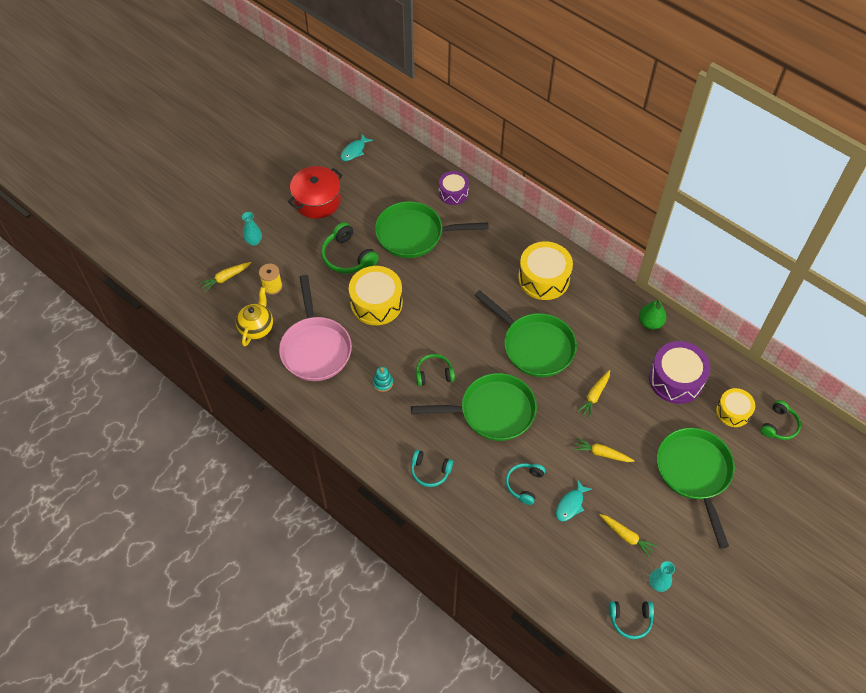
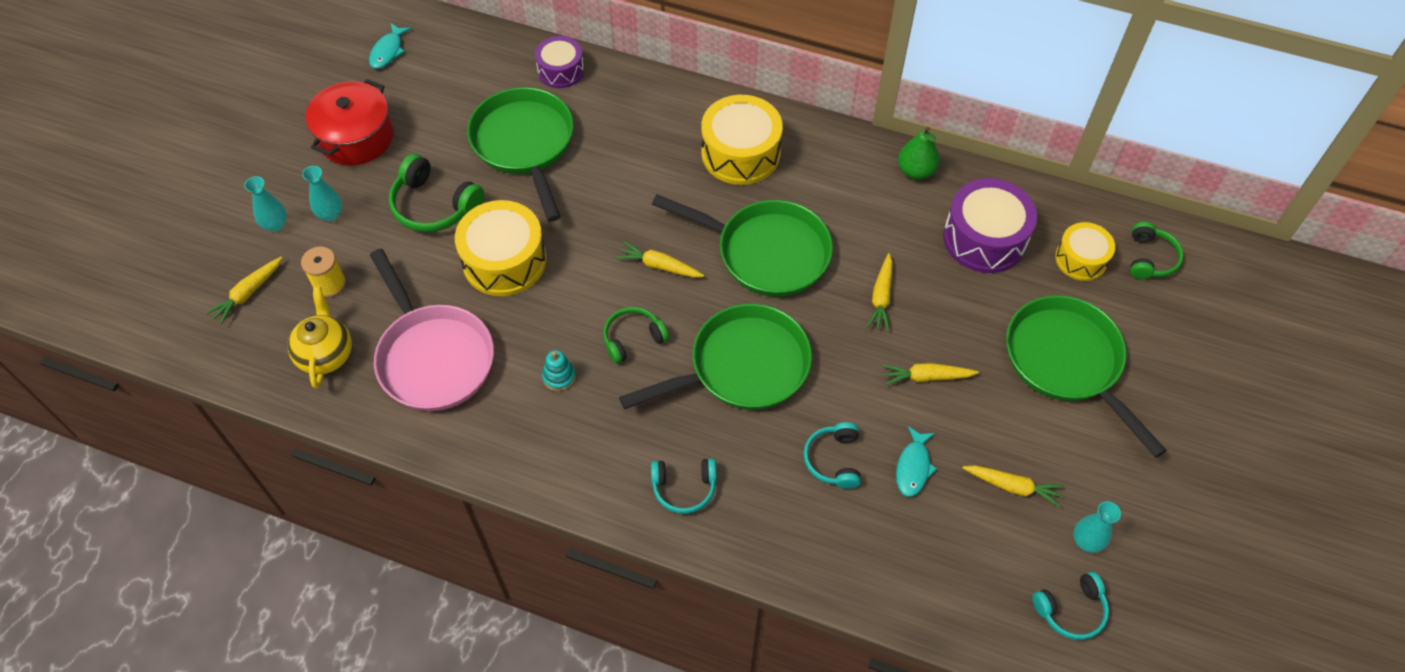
camera: 20 degrees left, 0 degrees up
green pan [375,201,488,258] -> green pan turned 90 degrees clockwise [467,87,573,222]
none -> turquoise vase [302,166,342,221]
none -> yellow carrot [616,242,704,278]

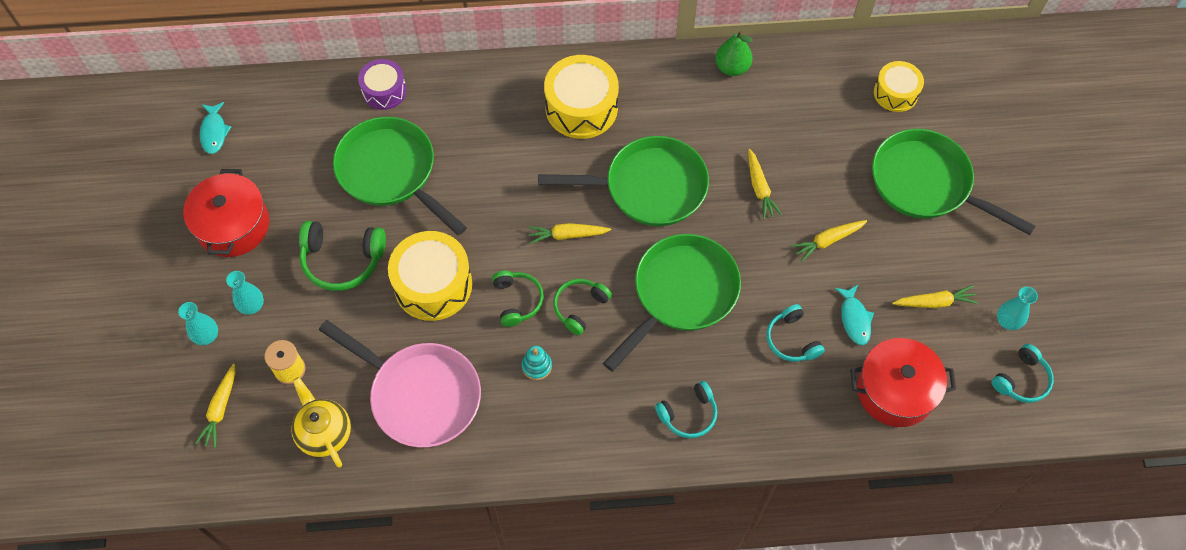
camera: 25 degrees left, 5 degrees up
purple drum [943,178,1037,273] -> none
green headphones [1130,222,1184,279] -> green headphones moved to [492,271,544,327]
none -> red pot [850,338,956,427]

